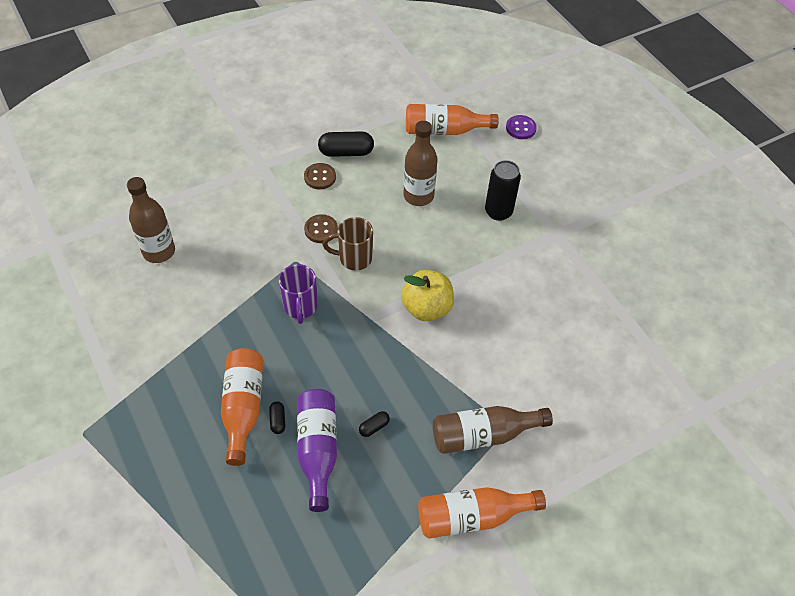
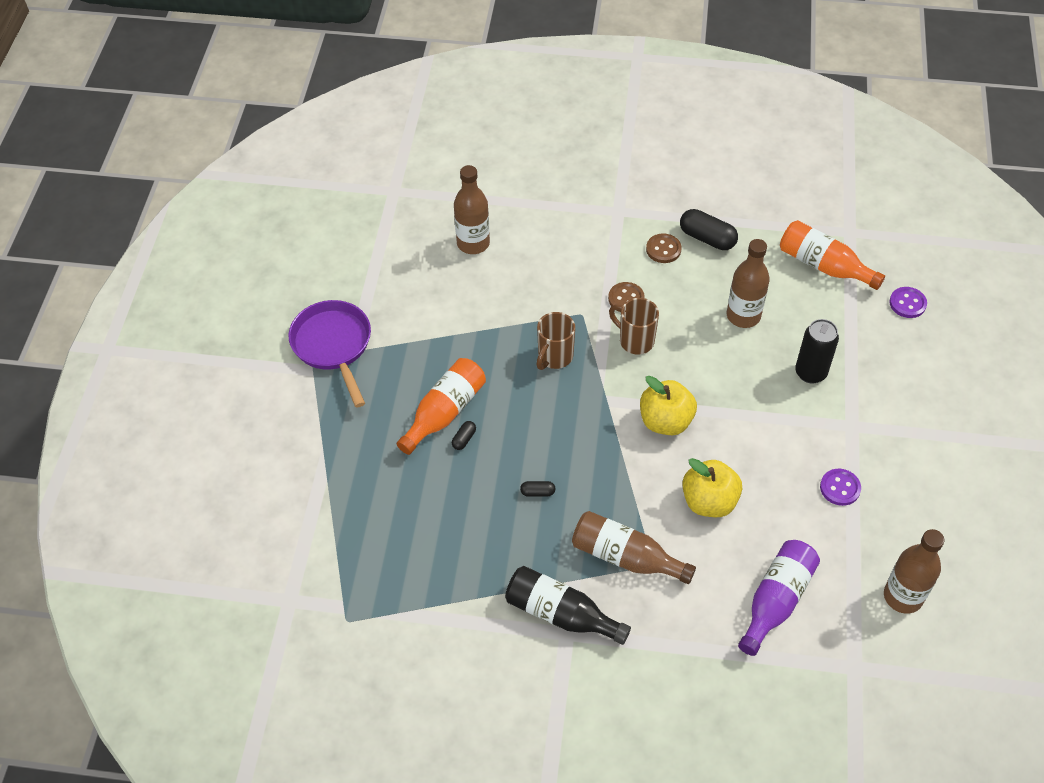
camera: 40 degrees right, 0 degrees up
purple mug [279,264,318,324] -> brown mug [536,312,575,370]
purple bottle [297,389,337,512] -> purple bottle moved to [738,540,820,656]
orange bottle [418,487,546,539] -> black bottle [505,566,631,645]
none -> purple pan [289,300,371,408]
none -> yellow apple [682,458,742,517]
none -> purple button [820,469,861,506]
none -> brown bottle [884,529,944,614]

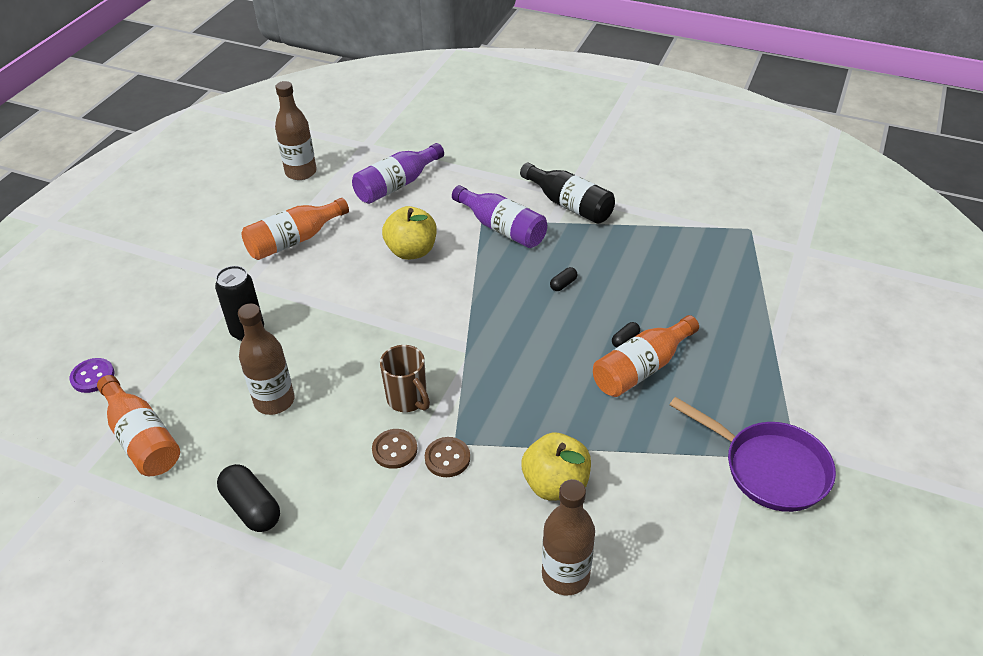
camera: 165 degrees left, 10 degrees down
purple pan [289,300,371,408] -> purple pan turned 45 degrees counterclockwise [670,397,836,512]
black capsule [520,481,555,497] -> black capsule turned 60 degrees counterclockwise [550,267,577,291]
brown mug [536,312,575,370] -> none
brown bottle [572,511,696,584] -> purple bottle [452,185,547,248]
yellow apple [640,376,697,435] -> yellow apple moved to [521,432,591,501]
brown button [646,234,682,263] -> brown button moved to [425,437,470,477]
purple button [820,469,861,506] -> orange bottle [241,198,349,260]

